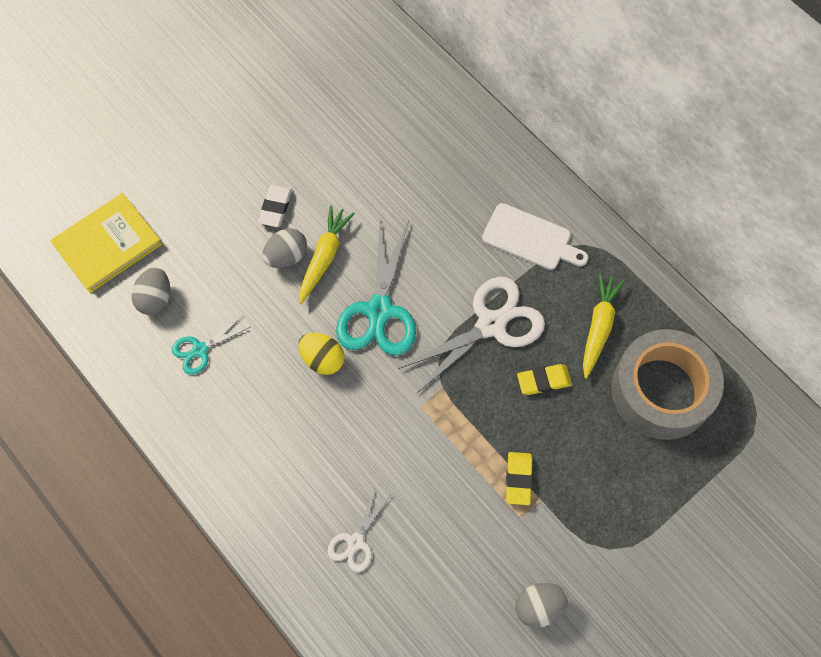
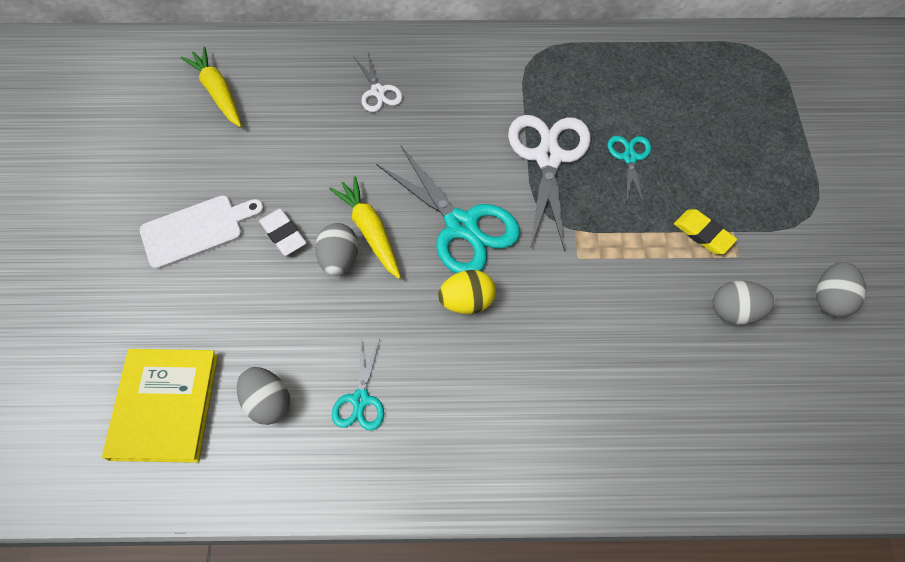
camera: 50 degrees left, 5 degrees down
white scissors [328,488,390,572] -> white scissors moved to [353,53,403,112]
white cutting board [482,203,588,270] -> white cutting board moved to [140,195,264,269]
yellow eraser [517,364,572,395] -> turquoise scissors [608,136,651,205]
yellow carrot [583,272,625,379] -> yellow carrot moved to [181,46,241,127]
grey tape [612,329,724,440] -> none
none -> grey egg [713,280,776,325]

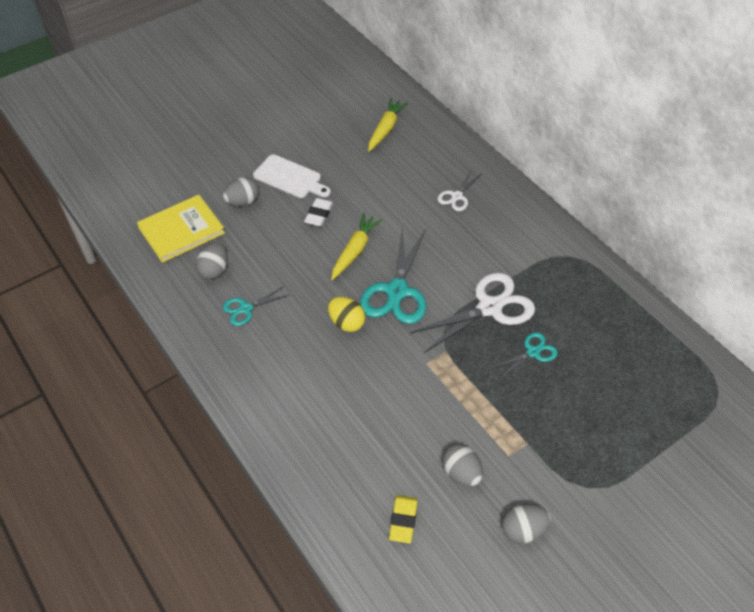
camera: 55 degrees right, 10 degrees down
grey egg [315,223,358,276] -> grey egg moved to [223,177,259,206]
yellow eraser [674,209,737,254] -> yellow eraser moved to [389,495,418,543]

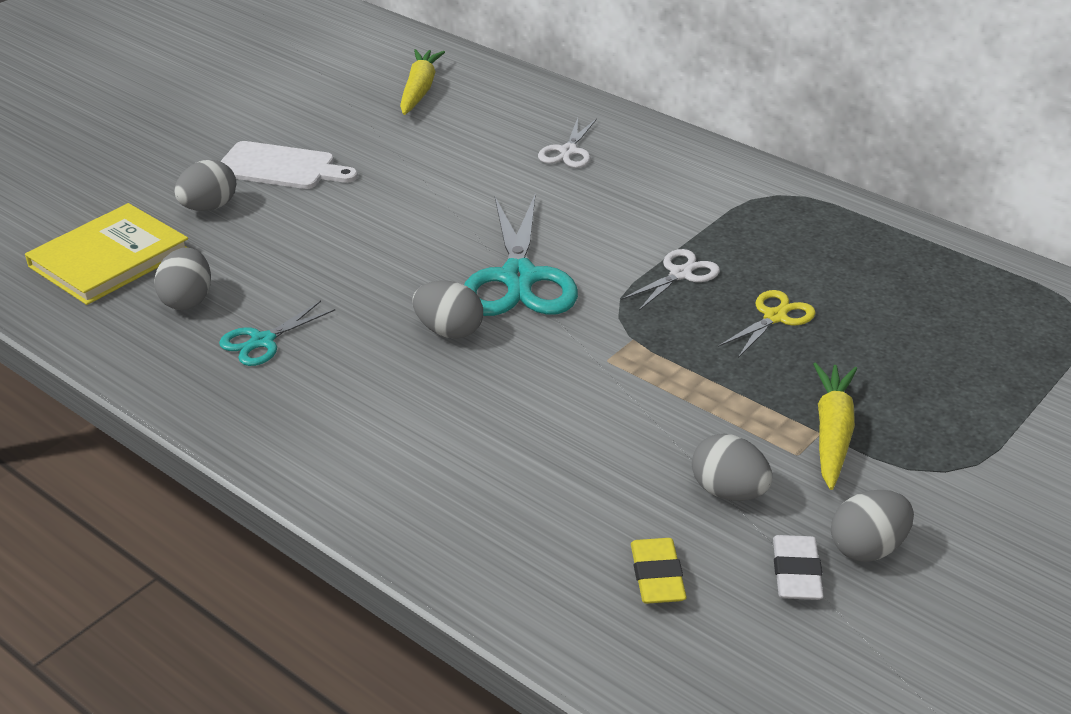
camera: 15 degrees left, 15 degrees down
white eraser [304,198,333,227] -> white eraser moved to [773,535,824,600]
yellow egg [328,297,365,332] -> grey egg [413,280,483,339]
yellow carrot [331,213,382,280] -> yellow carrot moved to [813,363,857,490]
white scissors [410,273,535,353] -> white scissors [621,249,720,310], size x0.52
turquoise scissors [492,332,558,379] -> yellow scissors [718,290,816,358]

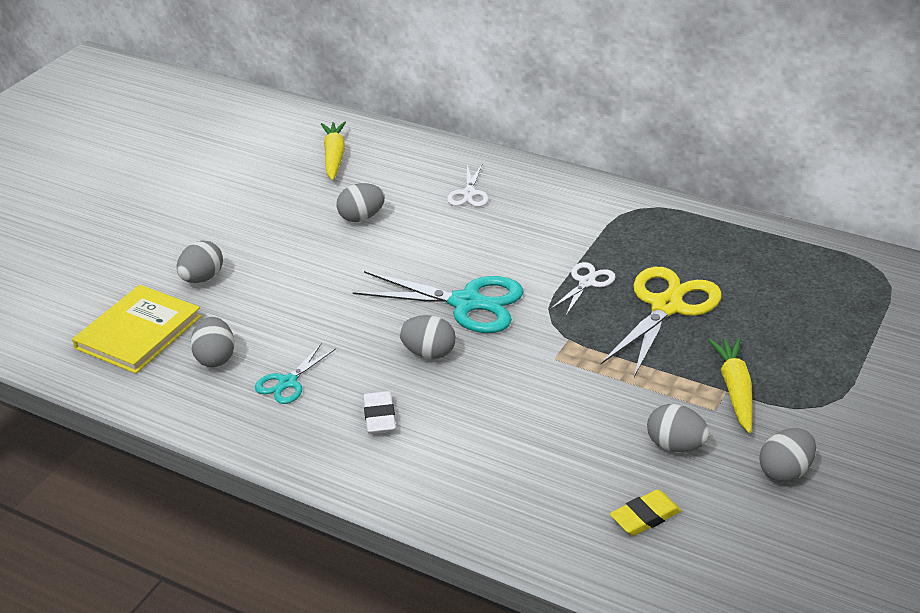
camera: 10 degrees left, 0 degrees up
white cutting board [220,141,358,189] -> none
turquoise scissors [464,193,578,316] -> turquoise scissors turned 60 degrees counterclockwise [353,271,524,333]
yellow eraser [631,538,686,604] -> yellow eraser turned 75 degrees clockwise [610,490,681,536]
yellow scissors [718,290,816,358] -> yellow scissors [601,267,722,377], size x1.91
white eraser [773,535,824,600] -> white eraser moved to [363,391,396,434]
none -> grey egg [336,183,385,222]

